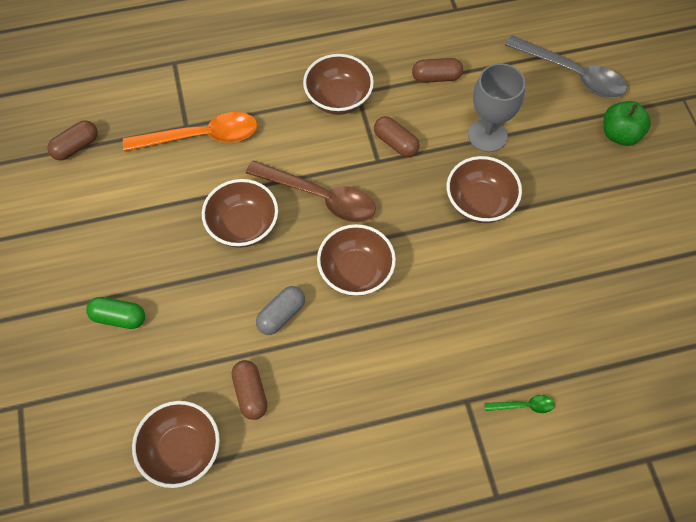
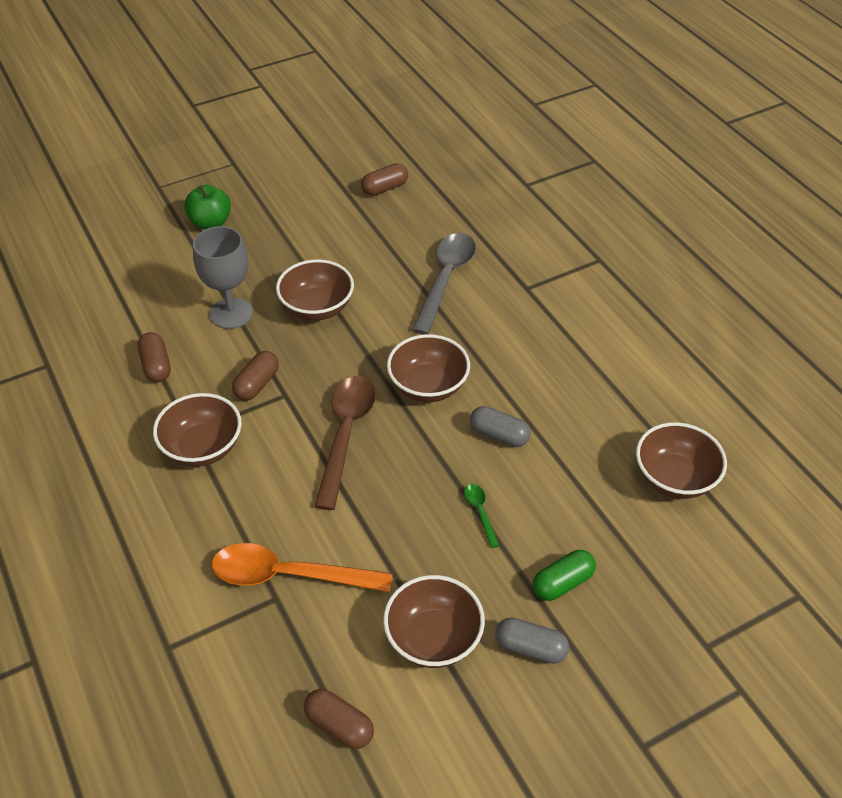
camera: 105 degrees left, 15 degrees down
green capsule [86,297,145,329] -> green capsule turned 60 degrees clockwise [533,550,596,601]
orange spoon [123,112,257,152] -> orange spoon turned 60 degrees counterclockwise [212,543,393,592]
brown bowl [202,179,278,248] -> brown bowl moved to [383,575,485,668]
brown capsule [231,360,267,420] -> brown capsule moved to [361,163,408,196]
green spoon [484,395,555,413] -> green spoon moved to [464,484,500,548]
grey spoon [505,35,627,98] -> grey spoon moved to [412,233,476,335]
none -> grey capsule [495,618,569,664]

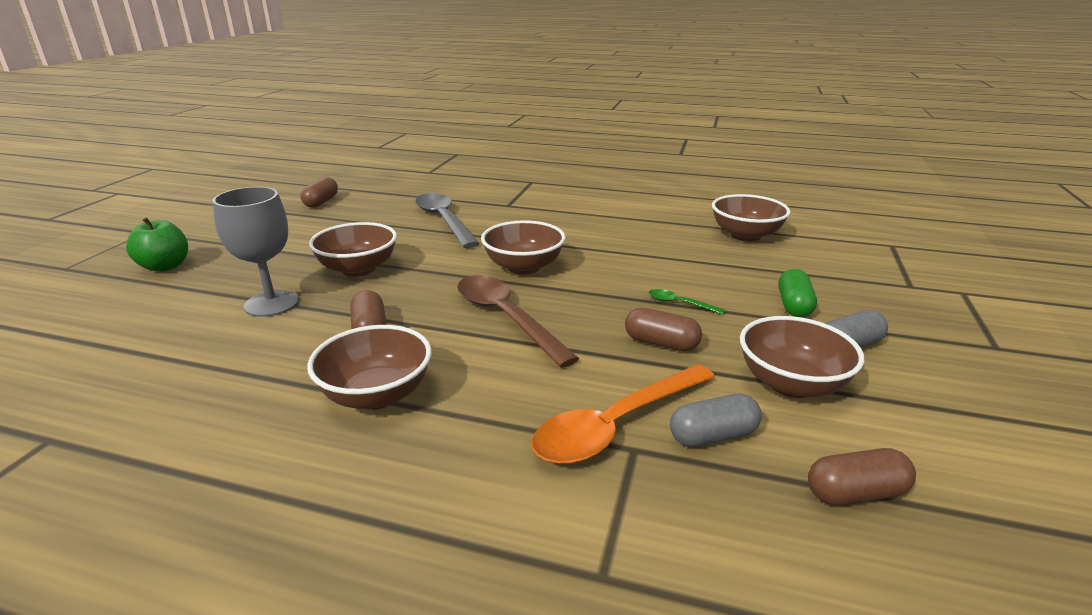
camera: 45 degrees left, 20 degrees down
brown capsule [138,332,171,382] -> brown capsule moved to [625,308,702,351]
grey capsule [470,406,531,447] -> grey capsule moved to [670,394,762,447]

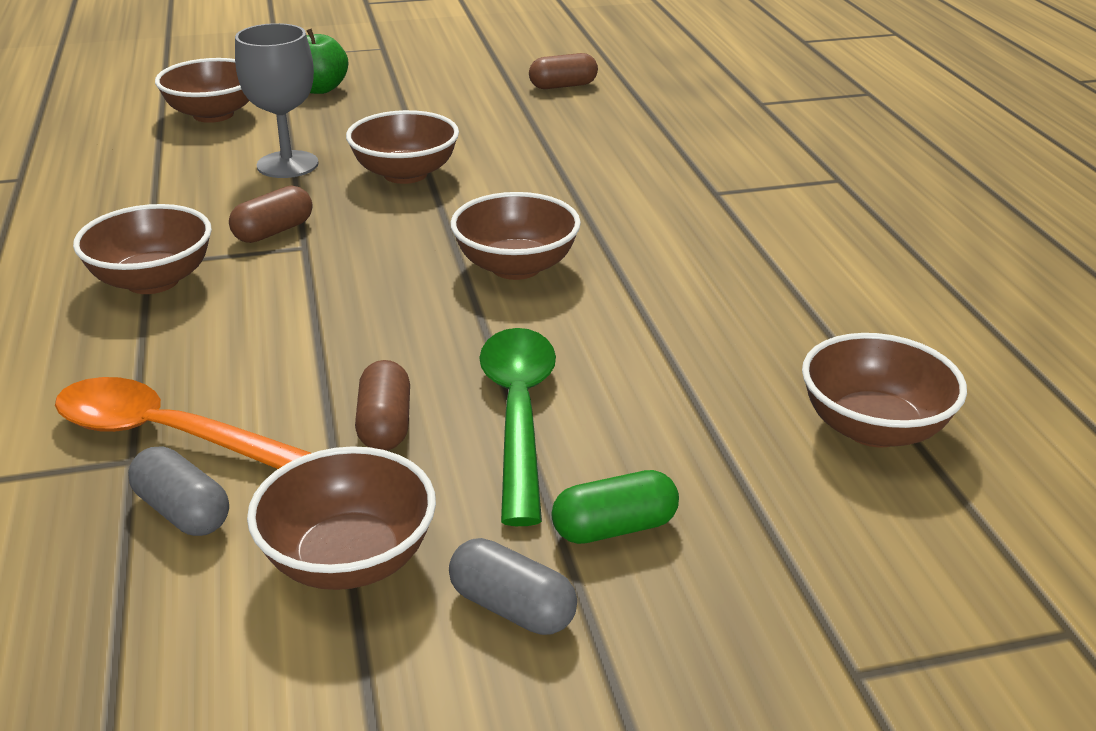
camera: 60 degrees right, 5 degrees up
grey spoon [415,193,480,248] -> none
brown spoon [457,275,579,368] -> none
green spoon [649,289,726,315] -> green spoon [479,328,556,526], size x2.26
brown capsule [808,448,916,505] -> none
none -> brown bowl [155,58,249,123]

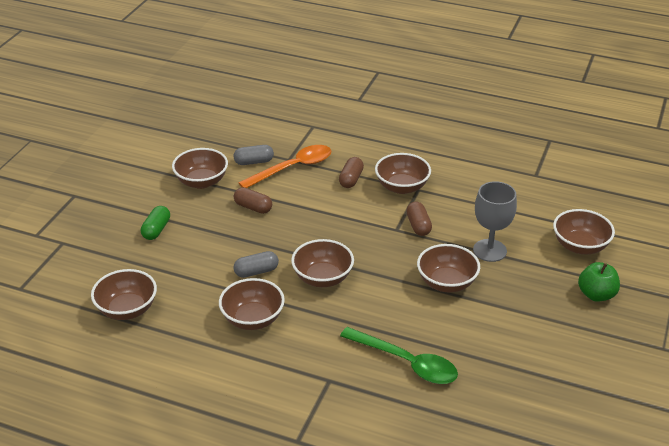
camera: 125 degrees right, 5 degrees up
grey capsule [449,538,577,635] -> grey capsule moved to [233,251,279,278]
green spoon [479,328,556,526] -> green spoon moved to [340,327,458,384]
brown capsule [529,53,598,89] -> brown capsule moved to [339,157,364,188]
none -> brown bowl [219,278,285,330]

